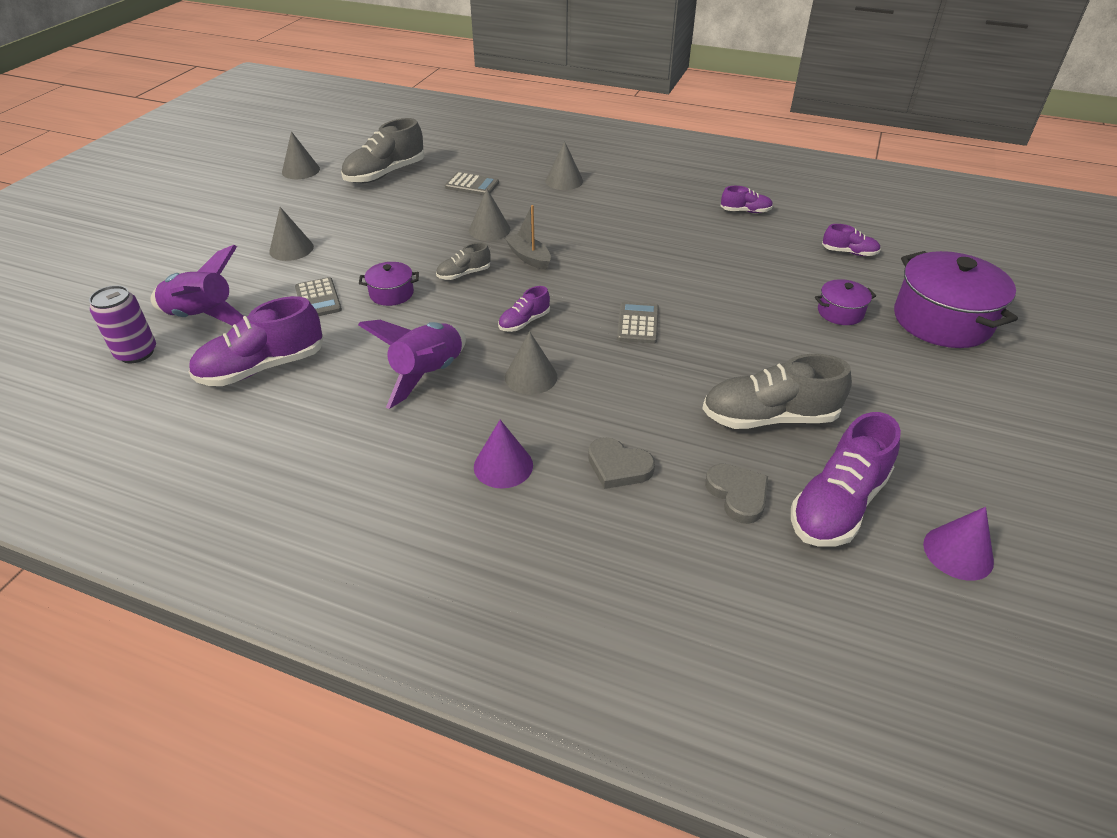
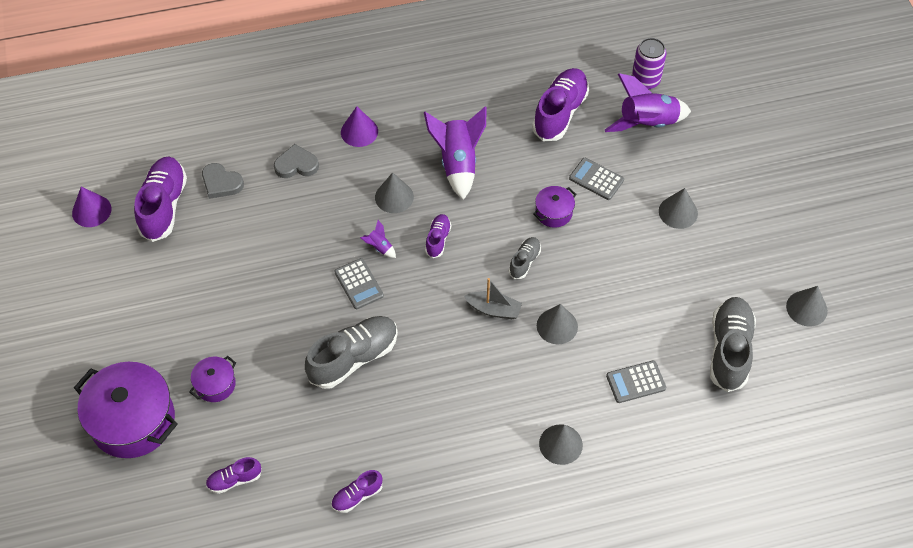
camera: 145 degrees right, 15 degrees up
grey shoe [702,354,852,429] -> grey shoe moved to [305,316,398,389]
none -> purple rocket [360,220,396,258]

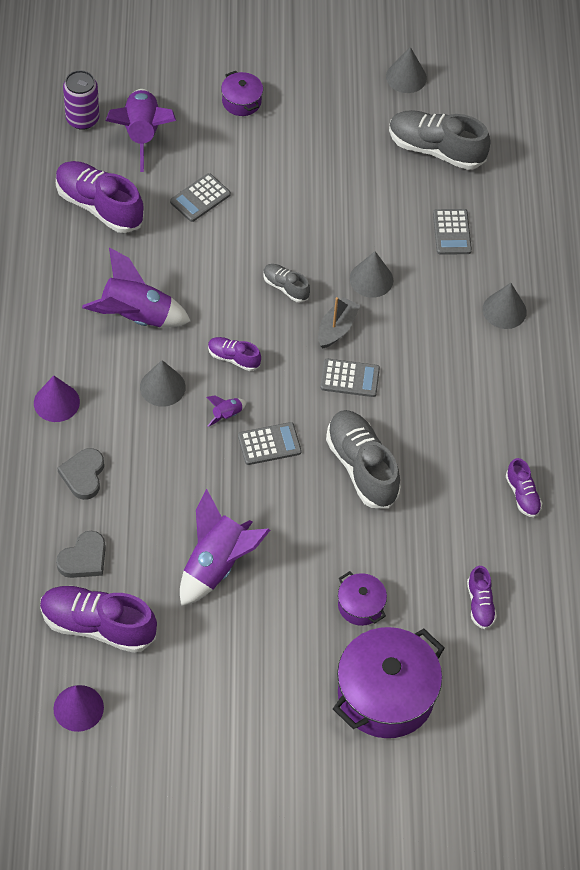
camera: 80 degrees left, 0 degrees up
purple pot [533,186,576,228] -> purple pot moved to [221,71,263,116]
grey cone [659,188,698,229] -> none
none -> purple rocket [180,489,270,606]
none -> grey calculator [320,358,380,397]

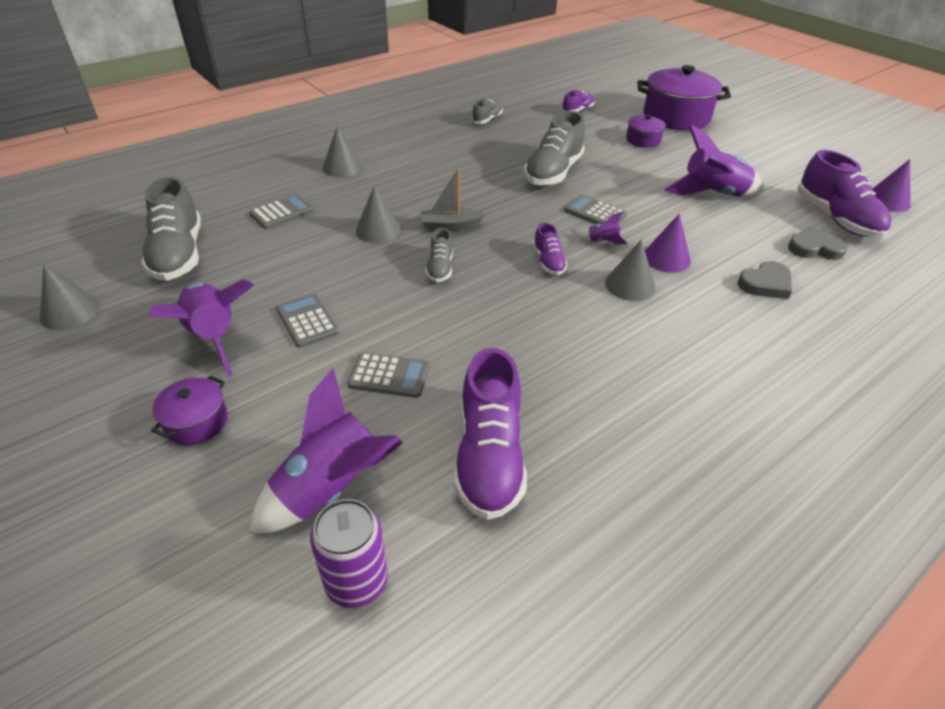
camera: 125 degrees left, 15 degrees down
purple cone [34,376,80,422] -> purple cone moved to [645,214,691,273]
purple rocket [82,248,191,327] -> purple rocket moved to [148,279,254,376]
grey calculator [320,358,380,397] -> grey calculator moved to [276,294,339,348]
purple shoe [506,458,542,517] -> grey shoe [472,99,503,124]

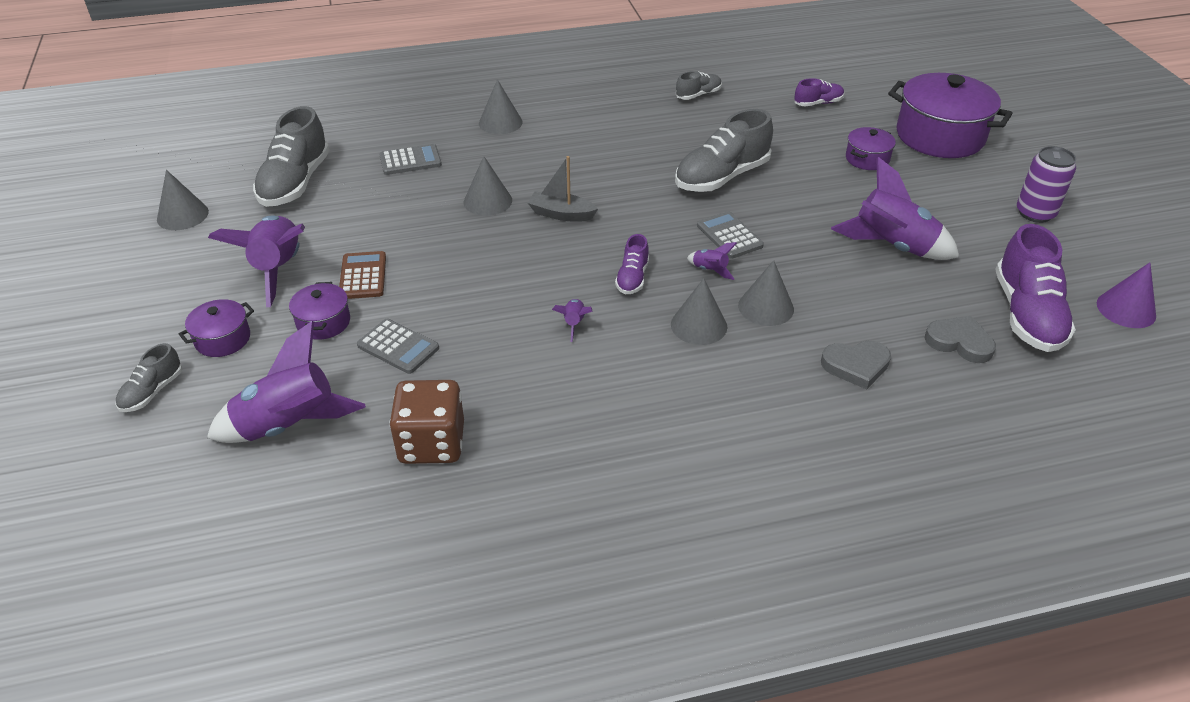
camera: 25 degrees right, 0 degrees up
grey calculator [276,294,339,348] -> brown calculator [339,251,386,299]
purple can [310,499,388,608] -> purple can moved to [1017,146,1076,223]
grey shoe [426,228,453,282] -> grey shoe moved to [116,343,183,412]
purple shoe [454,348,527,520] -> brown dice [389,380,464,464]
purple cone [645,214,691,273] -> grey cone [738,260,794,326]
none -> purple pot [289,282,350,340]
none -> purple rocket [552,299,593,342]

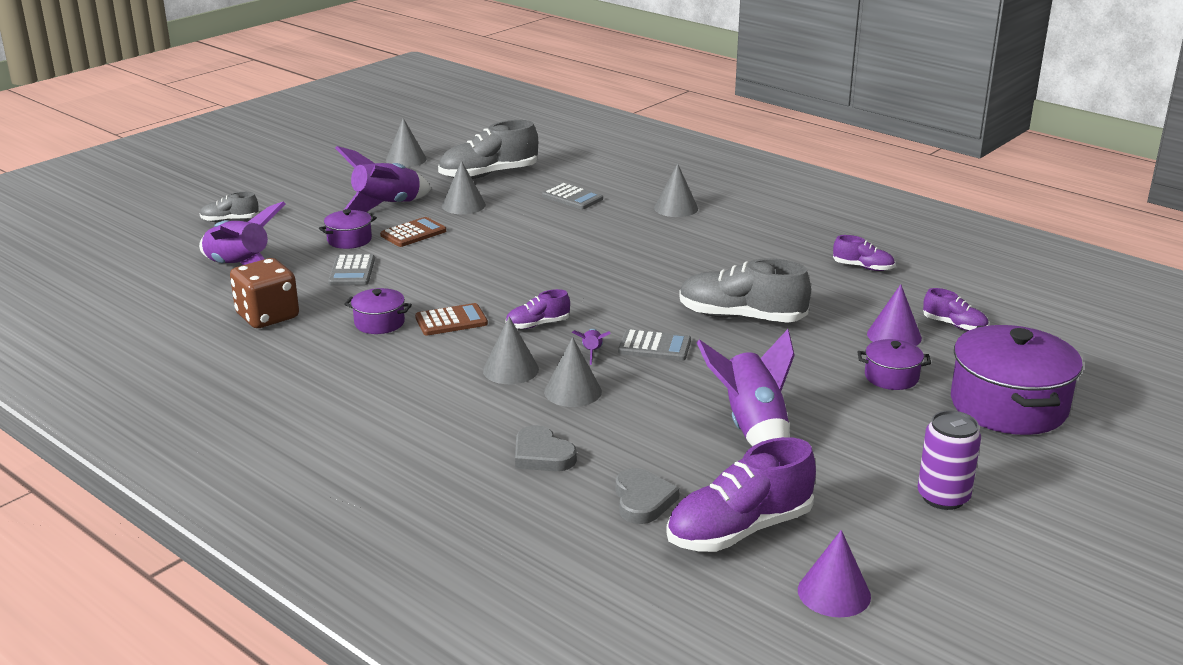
camera: 55 degrees right, 15 degrees down
purple pot [179,299,254,357] -> purple pot moved to [344,288,412,334]
grey cone [464,156,512,216] -> grey cone moved to [442,161,486,214]
grey boat [528,156,598,222] -> none
purple rocket [552,299,593,342] -> brown calculator [415,303,488,336]
grey shoe [676,71,722,100] -> purple shoe [833,235,895,271]
grey calculator [697,211,764,259] -> grey calculator turned 75 degrees clockwise [618,329,691,361]
none -> purple cone [867,284,922,346]

